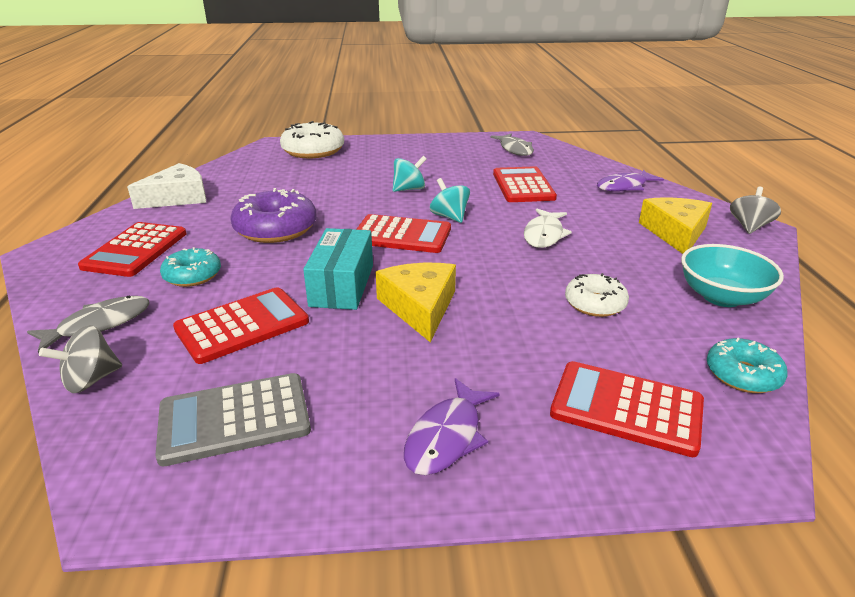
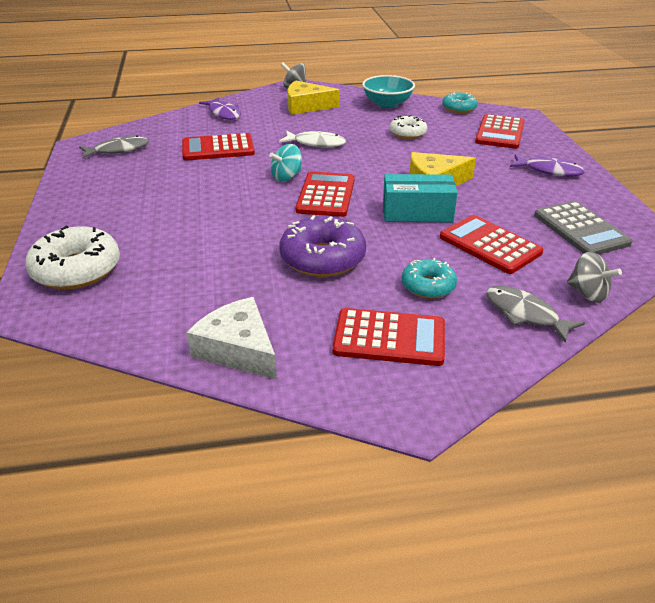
camera: 95 degrees left, 5 degrees up
turquoise spinning top [393,156,427,192] -> none

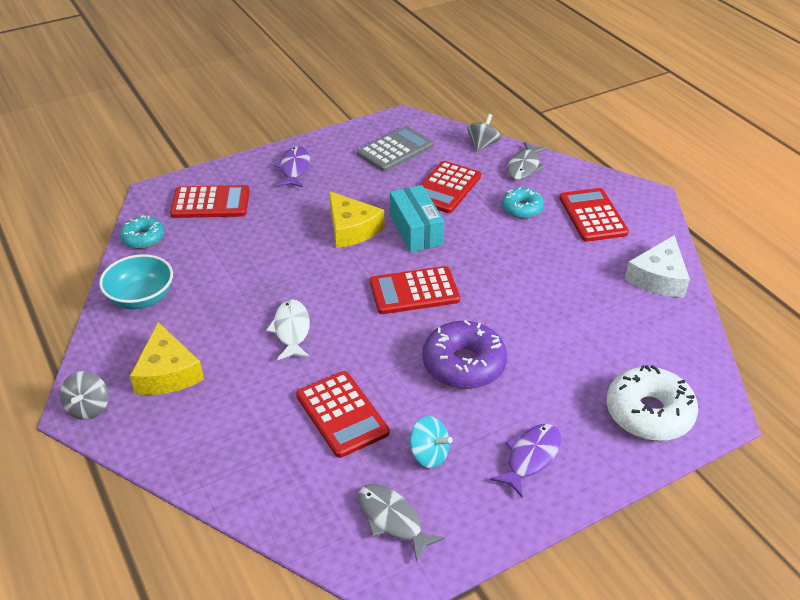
camera: 110 degrees left, 5 degrees up
purple fish [199,97,241,120] -> purple fish moved to [490,424,561,497]
turquoise spinning top [269,144,302,182] -> turquoise spinning top moved to [409,416,453,468]
purple donut [279,215,366,277] -> purple donut moved to [422,320,507,389]
white donut [390,115,427,139] -> none

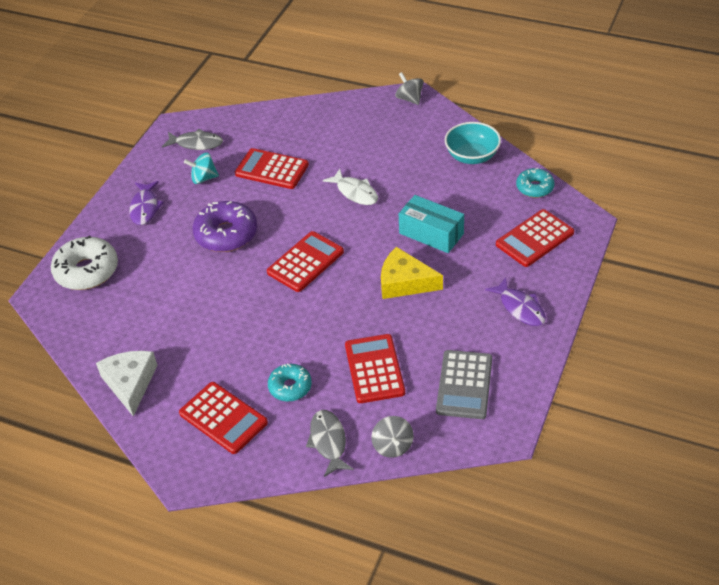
camera: 145 degrees right, 5 degrees up
yellow cheese [130,322,204,395] -> none
turquoise box [390,185,444,252] -> turquoise box moved to [399,195,464,253]

